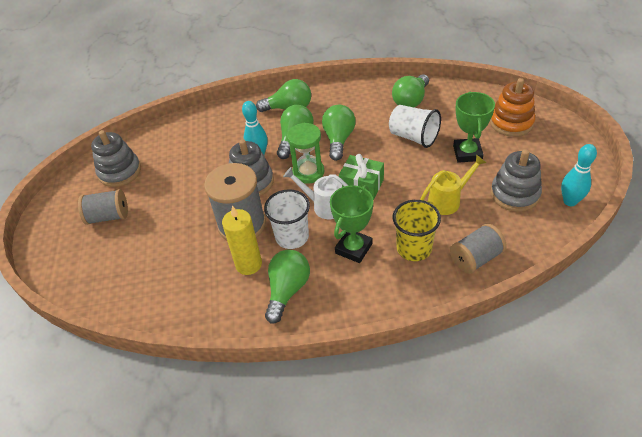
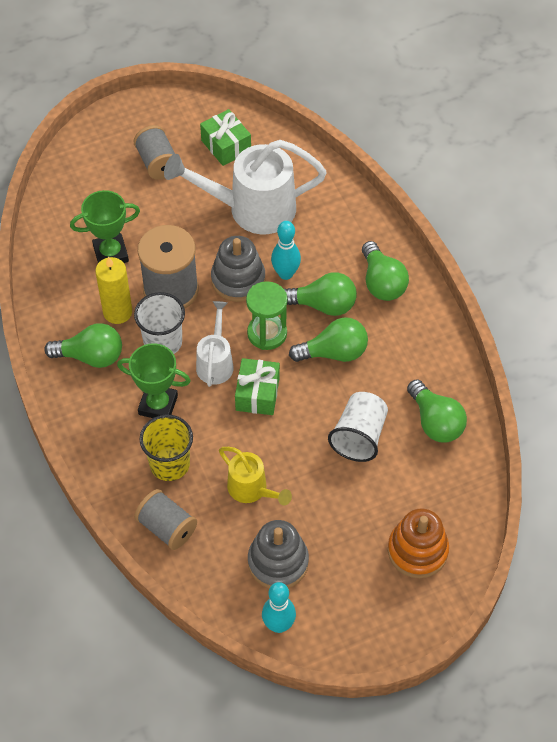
camera: 70 degrees right, 10 degrees up
grey stacking toy [91,130,141,187] -> green gift [200,109,251,166]
green light bulb [392,74,429,108] -> green light bulb turned 135 degrees counterclockwise [407,379,467,443]
green trophy [453,91,495,163] -> green trophy moved to [70,190,140,263]
none -> white watering can [164,140,327,234]

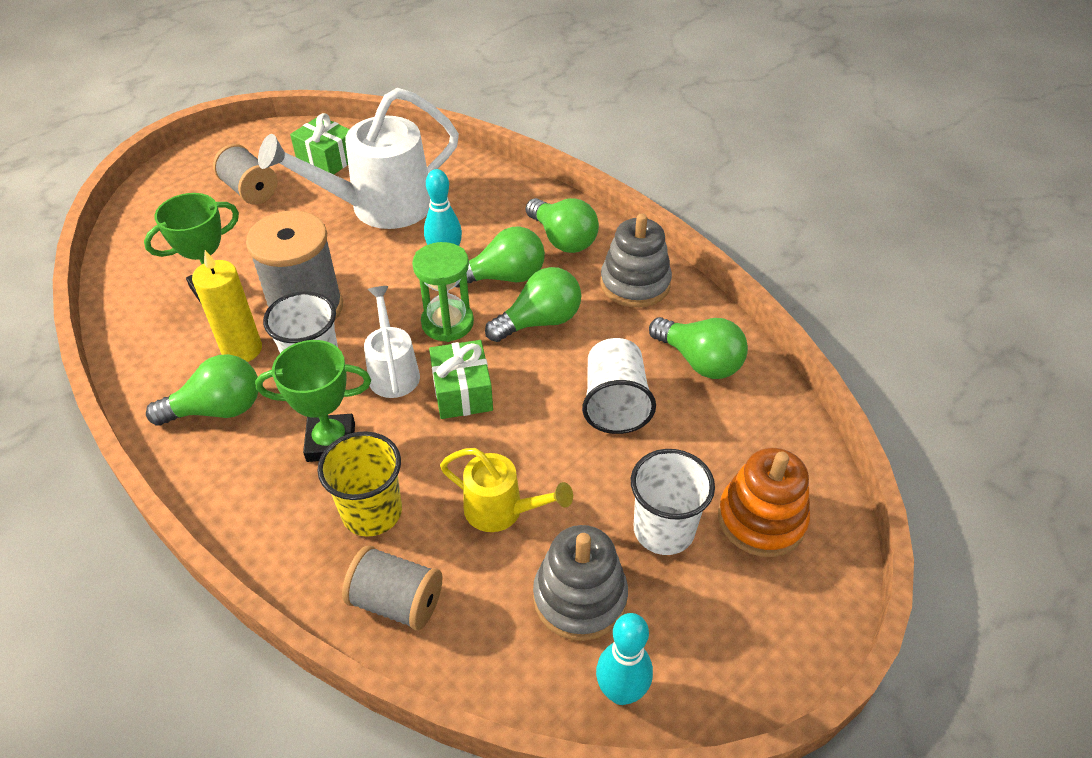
camera: 20 degrees left, 10 degrees down
grey stacking toy [211,236,266,302] -> grey stacking toy moved to [600,213,672,308]
none -> white cup [631,449,715,555]

